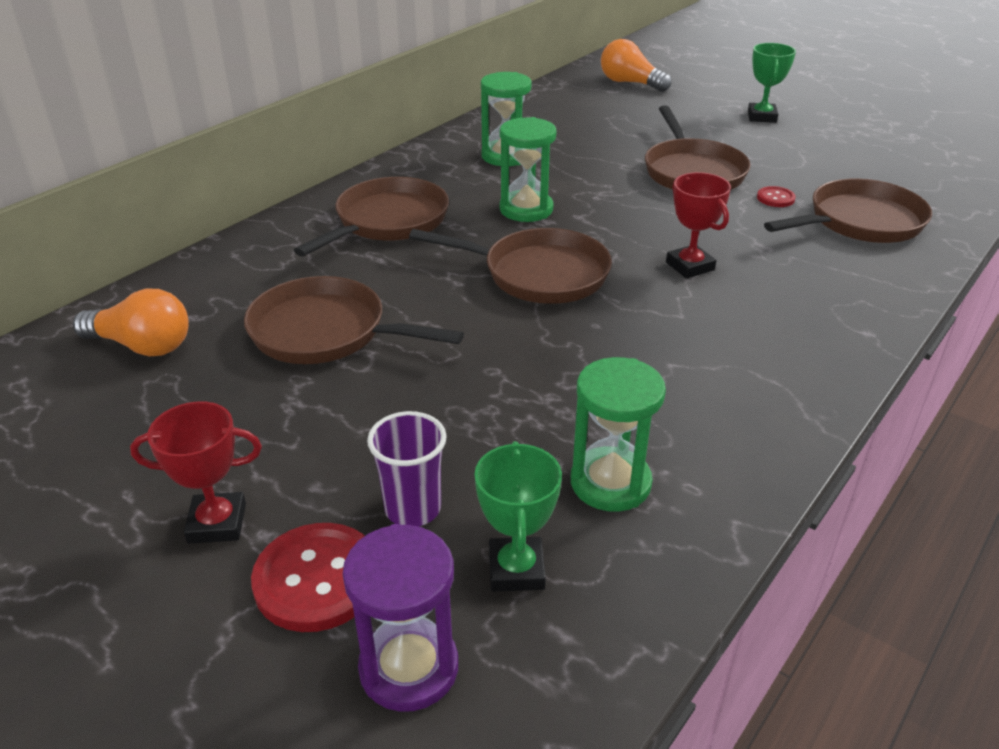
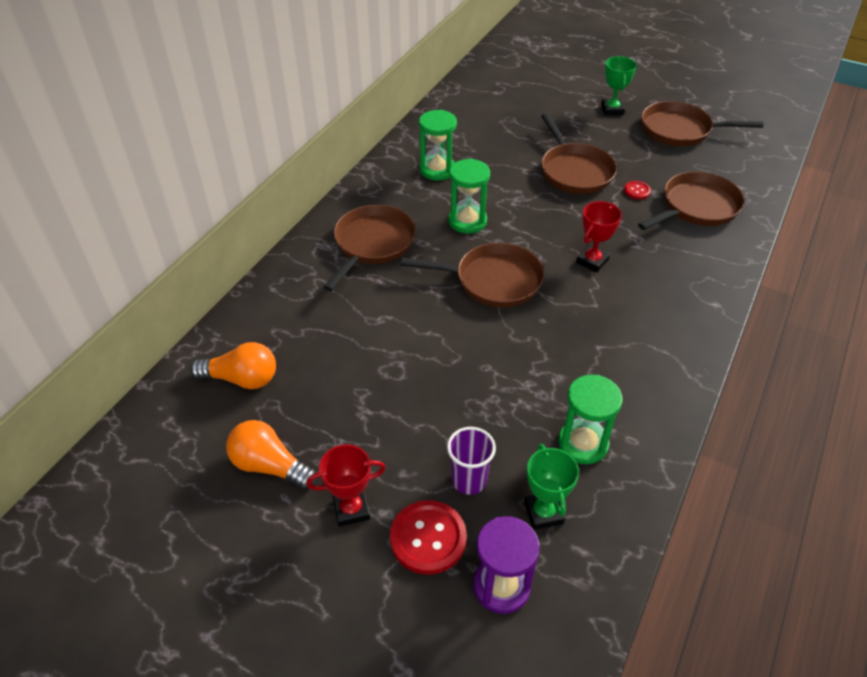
camera: 10 degrees left, 10 degrees up
brown pan [244,276,464,364] -> brown pan moved to [641,101,763,146]
orange light bulb [601,39,672,92] -> orange light bulb moved to [226,420,316,490]
red trophy [666,172,731,279] -> red trophy turned 75 degrees clockwise [576,201,622,272]

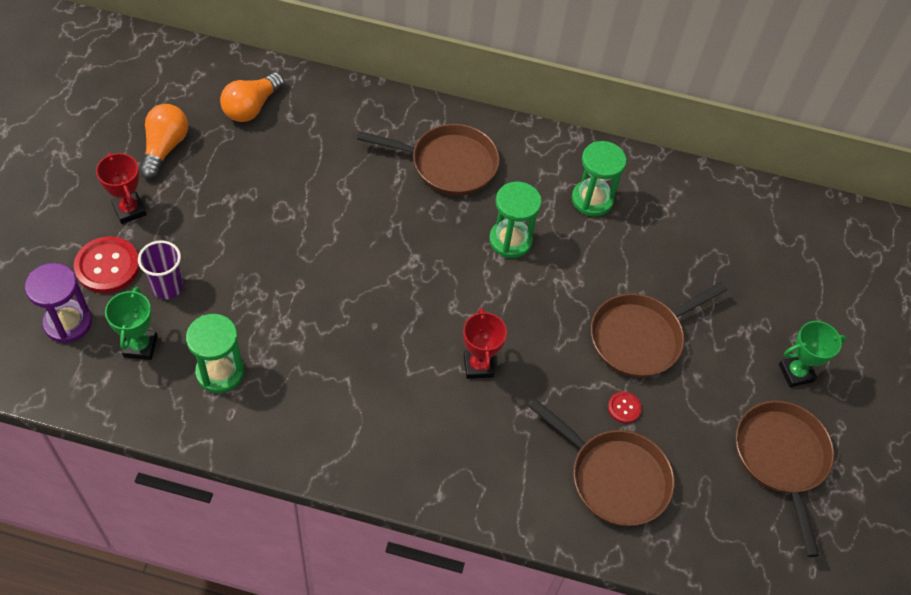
camera: 70 degrees right, 10 degrees up
orange light bulb [190,342,276,389] -> orange light bulb turned 45 degrees clockwise [220,72,284,122]
brown pan [400,243,544,307] -> none
green trophy [524,444,579,530] -> green trophy turned 60 degrees counterclockwise [105,287,158,360]
red trophy [576,201,622,272] -> red trophy turned 60 degrees clockwise [463,308,507,379]

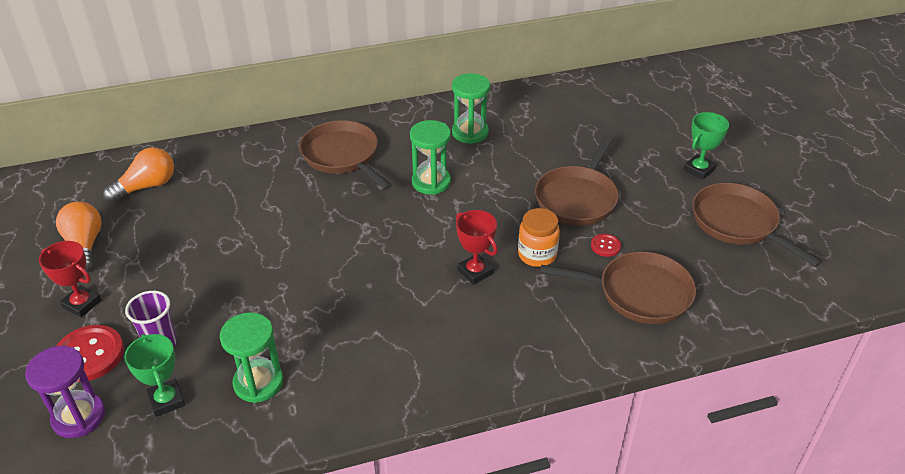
camera: 25 degrees left, 15 degrees down
orange light bulb [220,72,284,122] -> orange light bulb turned 135 degrees counterclockwise [103,147,174,203]
brown pan [357,124,500,196] -> brown pan turned 105 degrees counterclockwise [299,120,392,190]
none -> orange jar [518,208,560,267]

